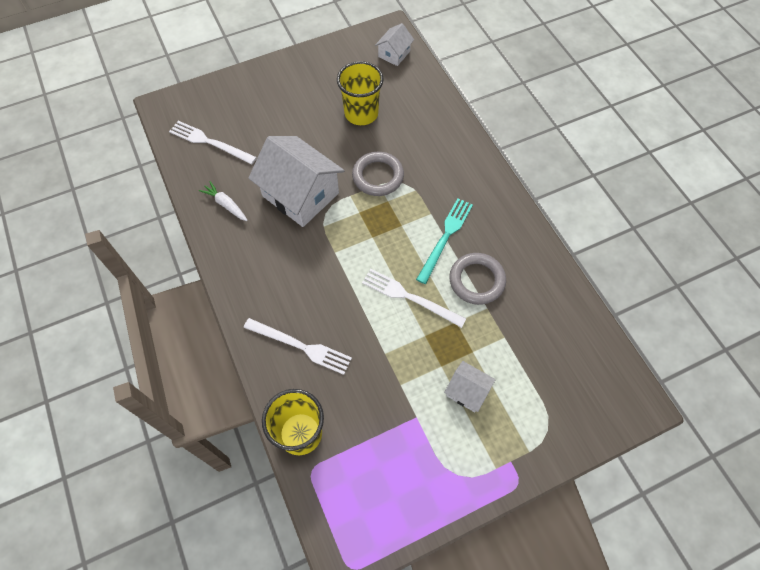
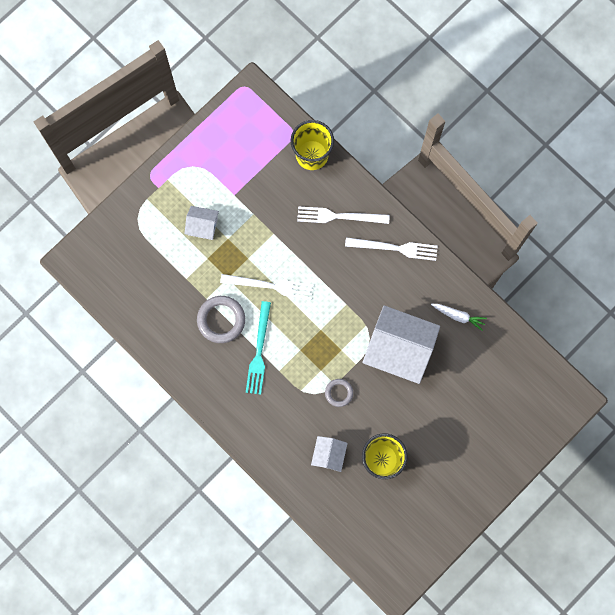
camera: 160 degrees right, 15 degrees up
white fork [169,121,257,165] -> white fork moved to [345,237,438,261]
grey ring [352,152,404,196] -> grey ring [325,379,353,407], size x0.58
white house [375,23,414,66] -> white house moved to [311,436,348,472]

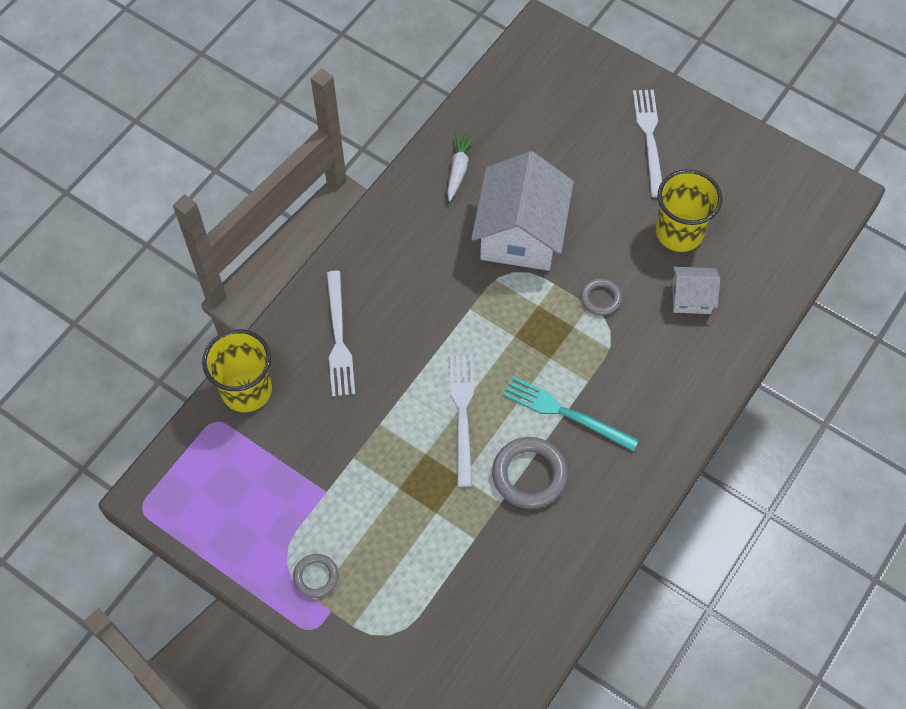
camera: 100 degrees left, 15 degrees down
white house [184,206,219,240] -> none
turquoise fork [246,301,271,395] -> turquoise fork turned 150 degrees counterclockwise [503,376,639,451]
white fork [345,237,438,261] -> white fork moved to [633,90,662,197]
none -> grey ring [293,554,339,598]

